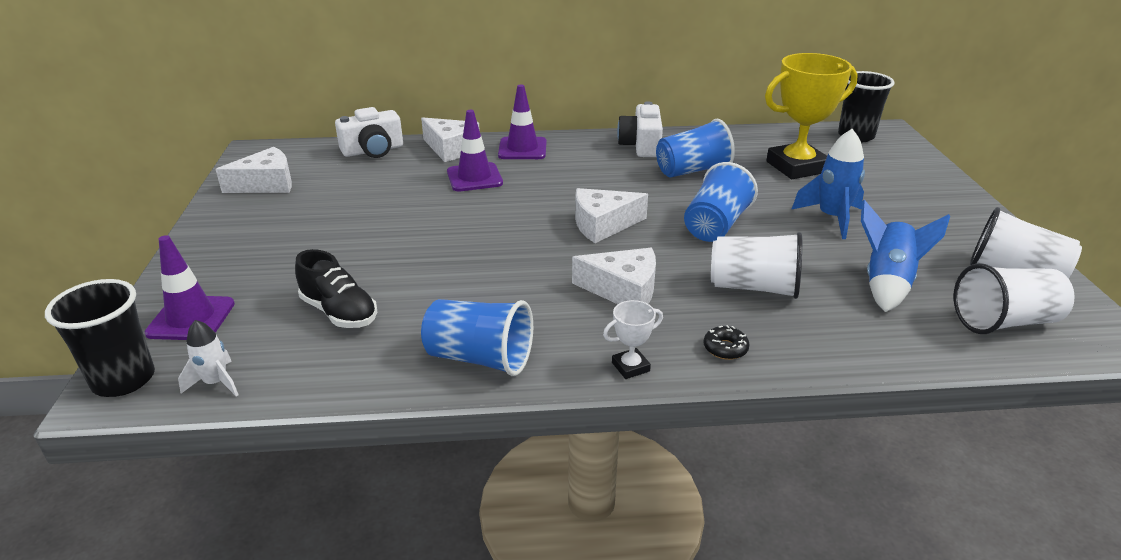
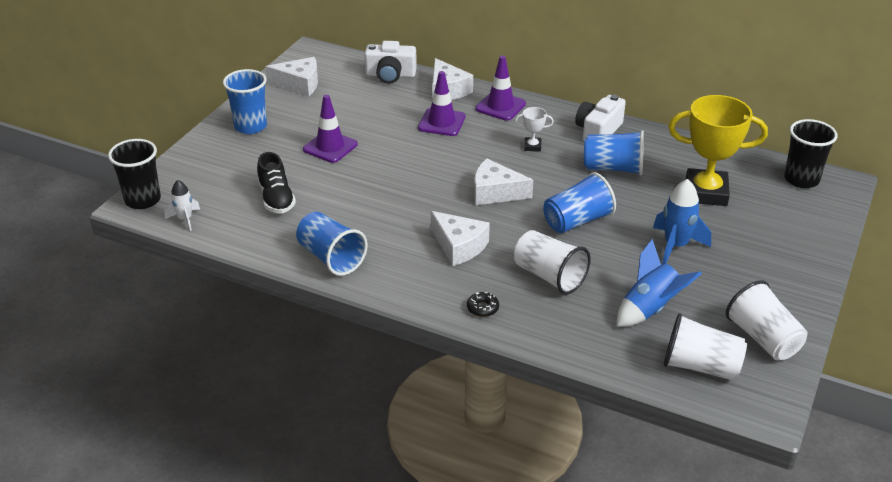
camera: 30 degrees right, 5 degrees up
purple traffic cone [145,235,235,340] -> purple traffic cone moved to [303,95,358,163]
white trophy [603,300,663,379] -> white trophy moved to [515,107,554,152]
none -> blue cup [223,69,267,134]

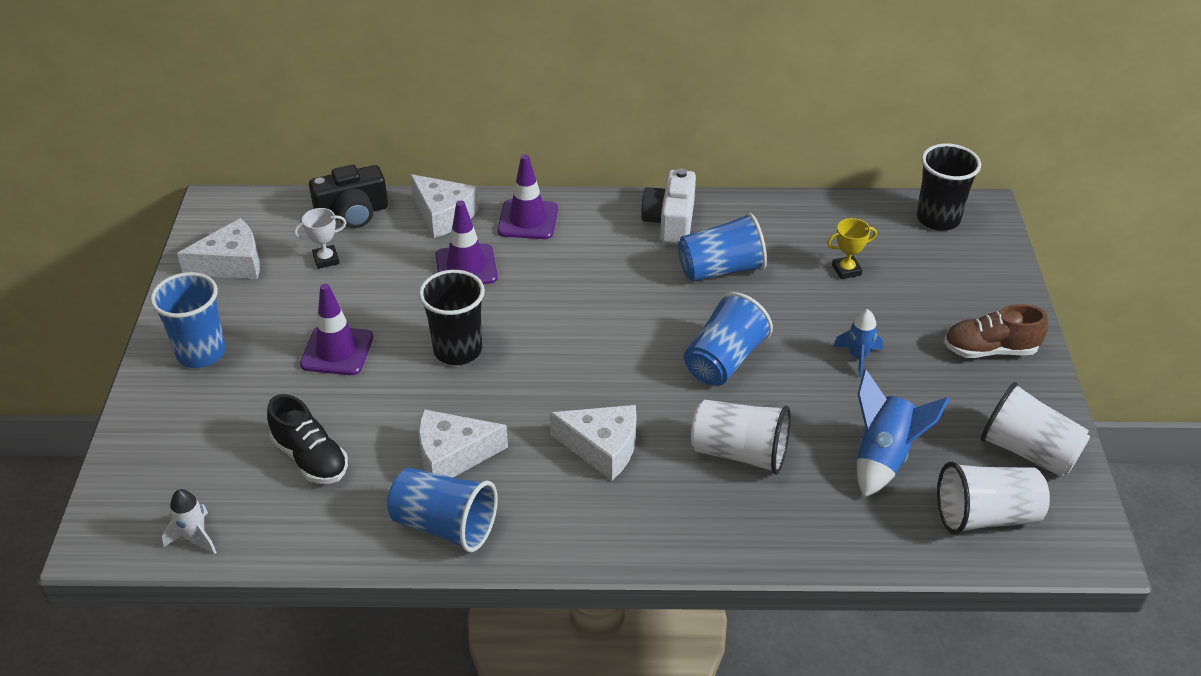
camera: 25 degrees left, 5 degrees up
black cup [108,139,161,209] -> black cup moved to [419,270,485,365]
white camera [364,41,417,84] -> black camera [309,165,388,228]
black donut [467,292,499,317] -> none
white cheese [474,158,533,205] -> white cheese moved to [419,409,508,478]
white trophy [515,107,554,152] -> white trophy moved to [294,208,346,269]
blue rocket [653,179,711,264] -> blue rocket [833,309,883,377], size x0.61
yellow trophy [668,95,768,206] -> yellow trophy [827,218,877,279], size x0.43
none -> brown shoe [944,304,1048,358]

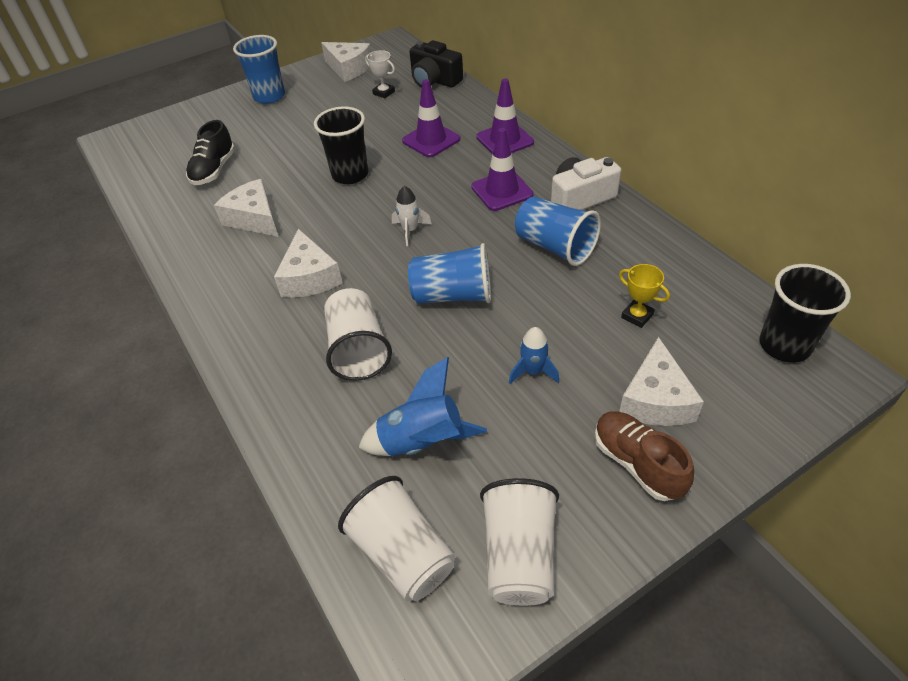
camera: 60 degrees right, 5 degrees up
white rocket [162,489,217,554] -> white rocket moved to [392,186,432,246]
purple traffic cone [300,284,373,375] -> purple traffic cone moved to [471,128,534,211]
blue cup [387,468,498,552] -> none
white cheese [410,174,479,238] -> white cheese moved to [619,337,704,426]

